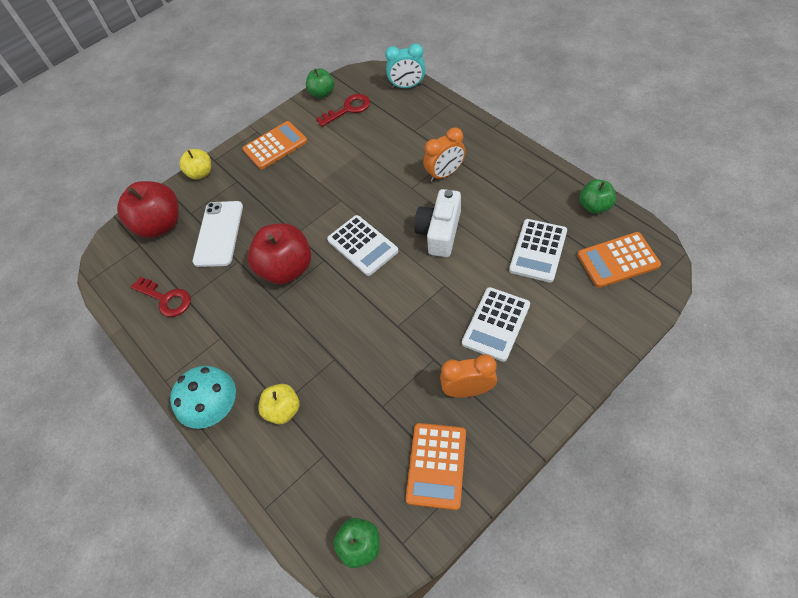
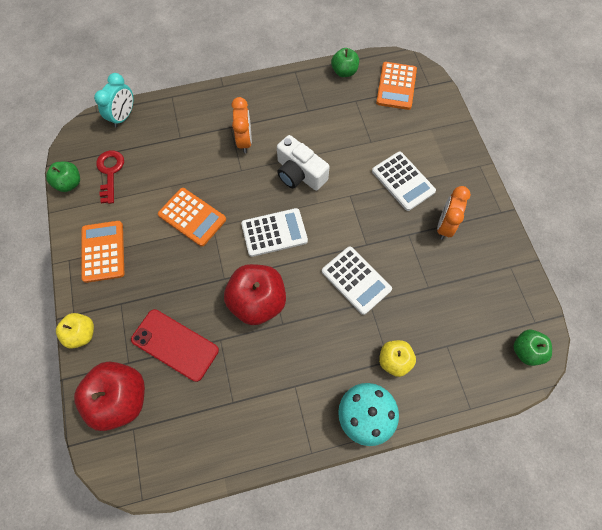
camera: 70 degrees left, 10 degrees up
red key [131,277,191,317] -> none
white phone [193,201,243,267] -> red phone [131,309,219,382]
orange calculator [406,423,466,510] -> orange calculator moved to [158,188,226,247]
white calculator [509,219,567,283] -> white calculator moved to [322,246,392,315]

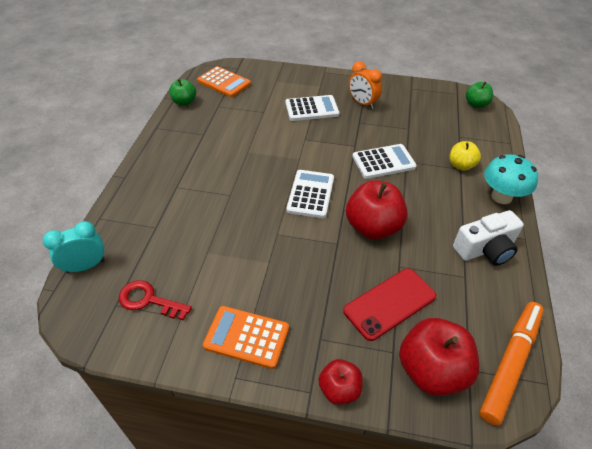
camera: 65 degrees left, 20 degrees down
green apple [46,161,80,192] -> none
yellow apple [56,313,94,349] -> red apple [318,359,363,405]
turquoise clock [94,73,134,128] -> turquoise clock turned 75 degrees counterclockwise [43,221,105,273]
orange calculator [158,188,226,247] -> none
orange clock [232,97,252,153] -> none
white camera [277,135,330,191] -> white camera moved to [453,210,524,266]
none -> orange marker [480,302,544,426]

